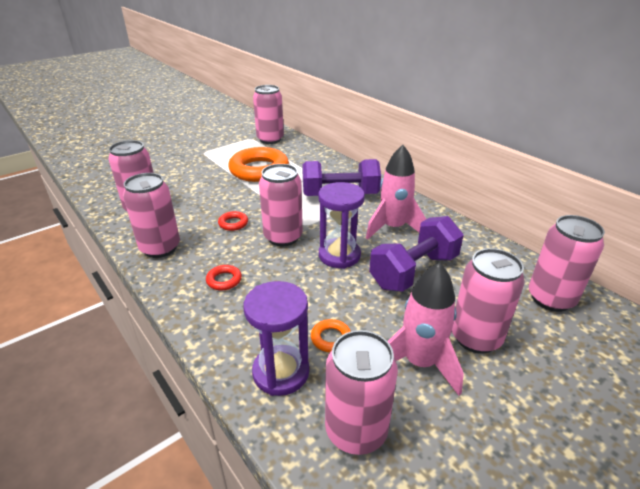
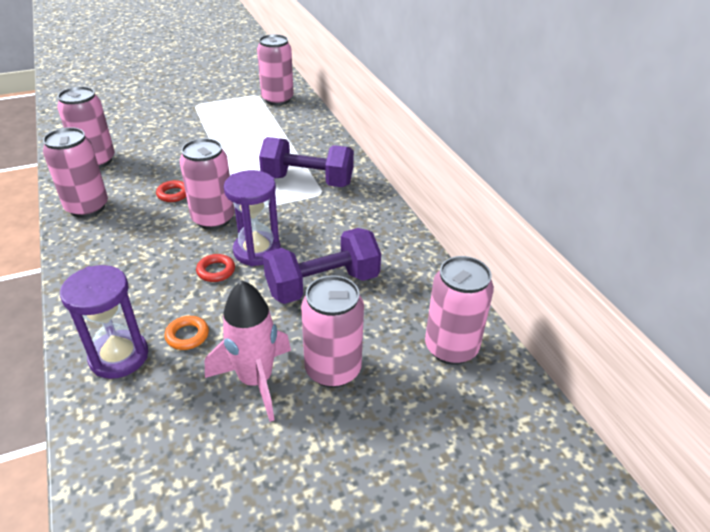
camera: 15 degrees right, 5 degrees up
red ring [206,265,242,291] -> red ring moved to [196,254,235,282]
orange ring [228,147,289,182] -> none
pink can [325,330,398,455] -> none
pink rocket [366,145,426,240] -> none

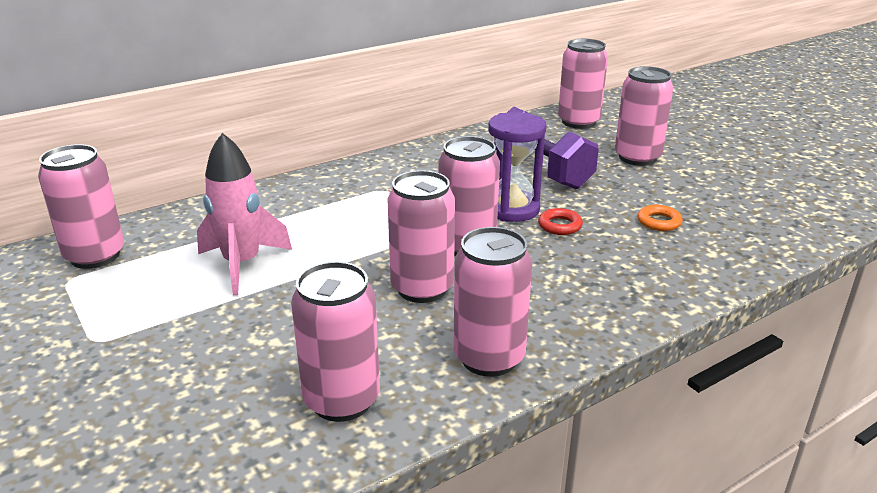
camera: 100 degrees left, 10 degrees down
purple hourglass [60,265,148,379] -> none
red ring [156,180,186,202] -> pink can [387,170,455,303]
pink rocket [205,280,291,422] -> pink rocket moved to [197,133,292,295]
purple dumbbell [259,137,354,187] -> none

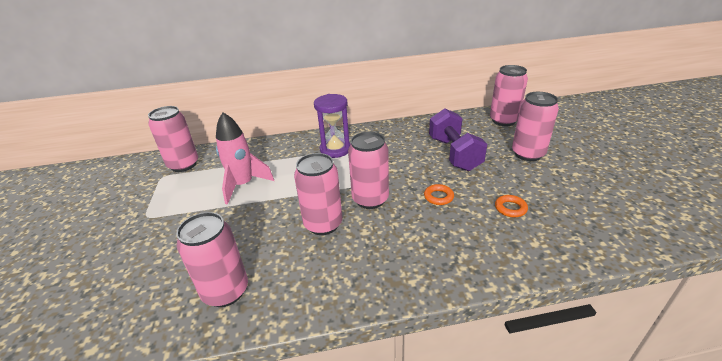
camera: 25 degrees right, 5 degrees up
pink can [454,227,532,377] -> none
purple hourglass [488,112,546,222] -> purple hourglass moved to [314,94,350,158]
red ring [538,208,583,235] -> orange ring [424,184,454,205]

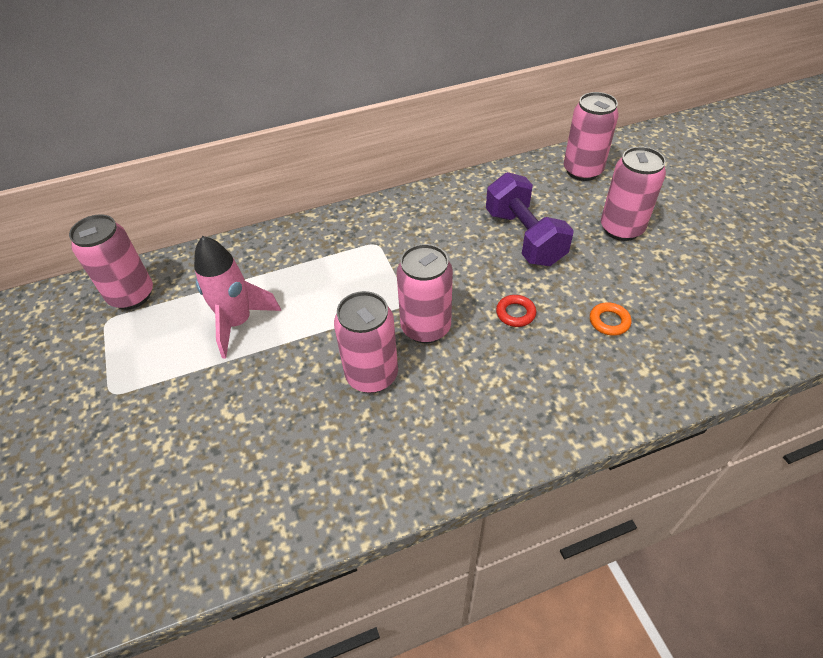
camera: 10 degrees left, 15 degrees up
pink can [176,212,248,307] -> none
purple hourglass [314,94,350,158] -> none
orange ring [424,184,454,205] -> red ring [496,295,536,327]

